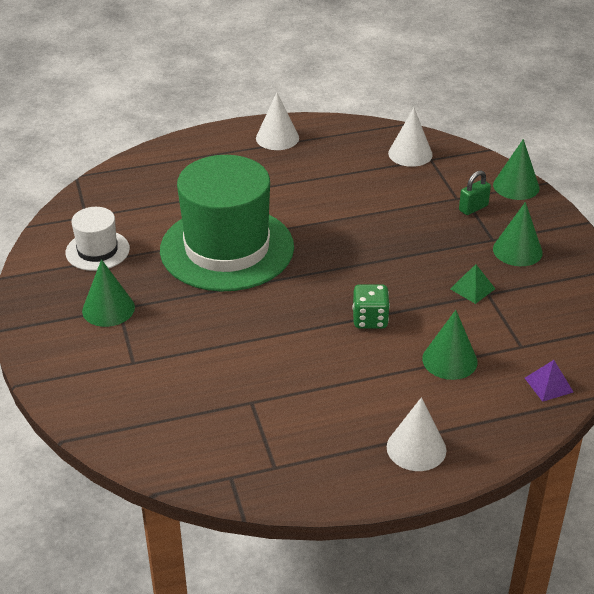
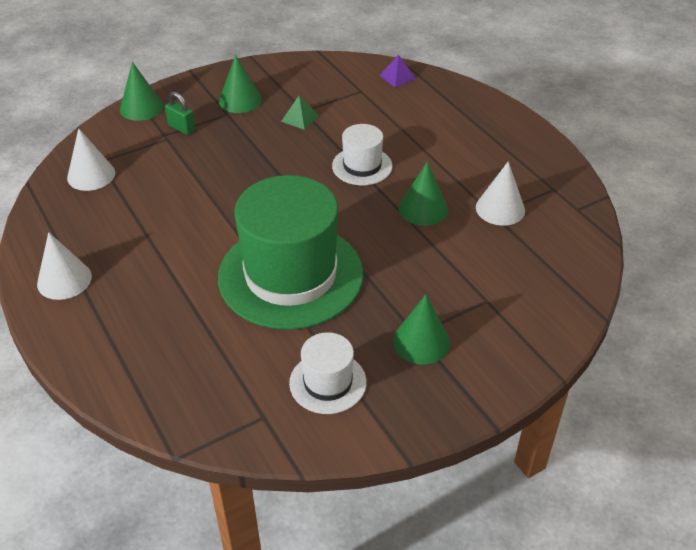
camera: 105 degrees left, 5 degrees up
green dice [352,284,390,329] -> white hat [332,124,393,185]
white cone [387,397,446,471] -> white cone moved to [476,161,525,226]
green cone [422,310,478,380] -> green cone moved to [399,162,448,226]

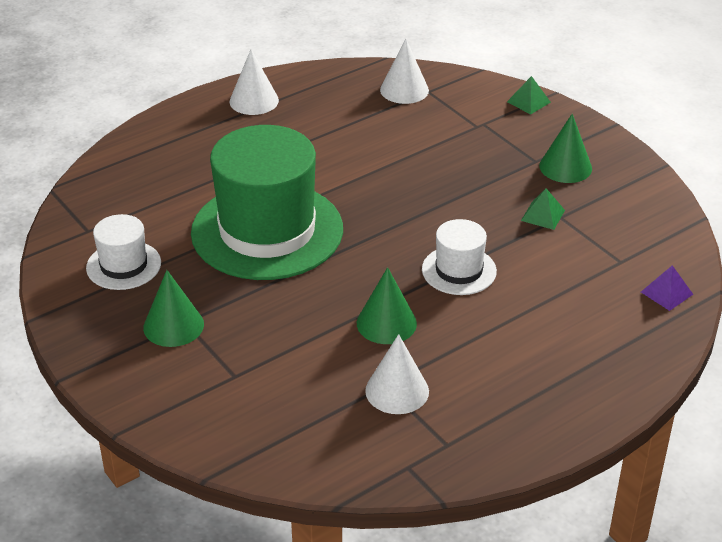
camera: 85 degrees right, 5 degrees down
green cone [120,62,164,121] -> green pyramid [507,76,551,115]
green padlock [165,92,195,135] -> none

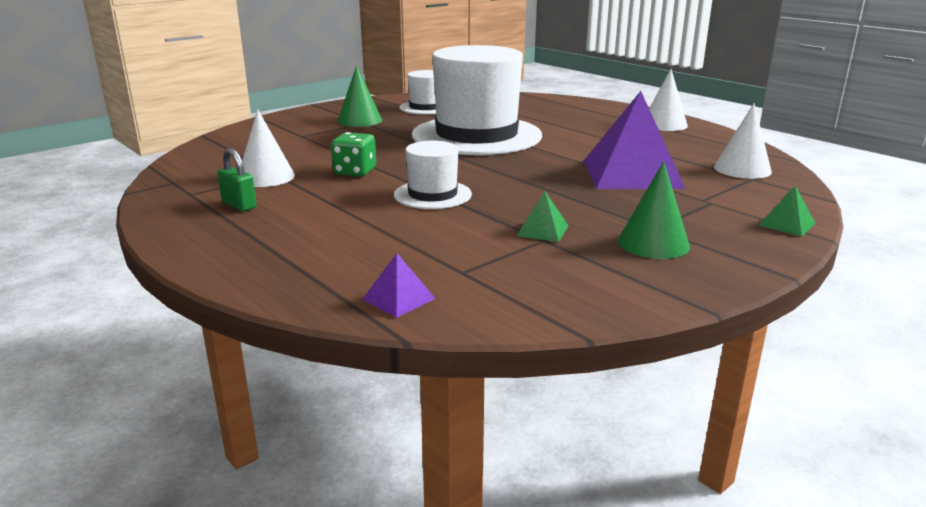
camera: 85 degrees right, 15 degrees down
green hat [191,125,343,280] -> white hat [412,45,542,155]
green cone [357,267,417,344] -> green dice [331,132,376,176]
none -> green padlock [217,148,257,211]
none -> purple pyramid [584,91,686,189]

